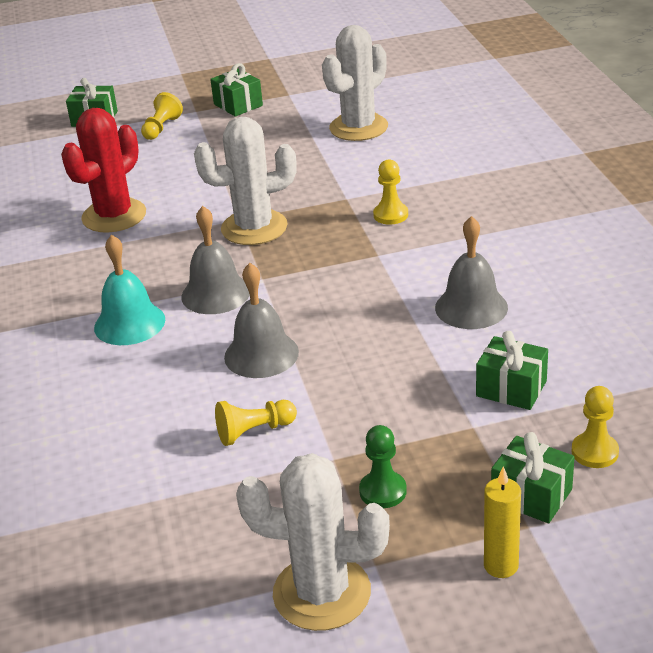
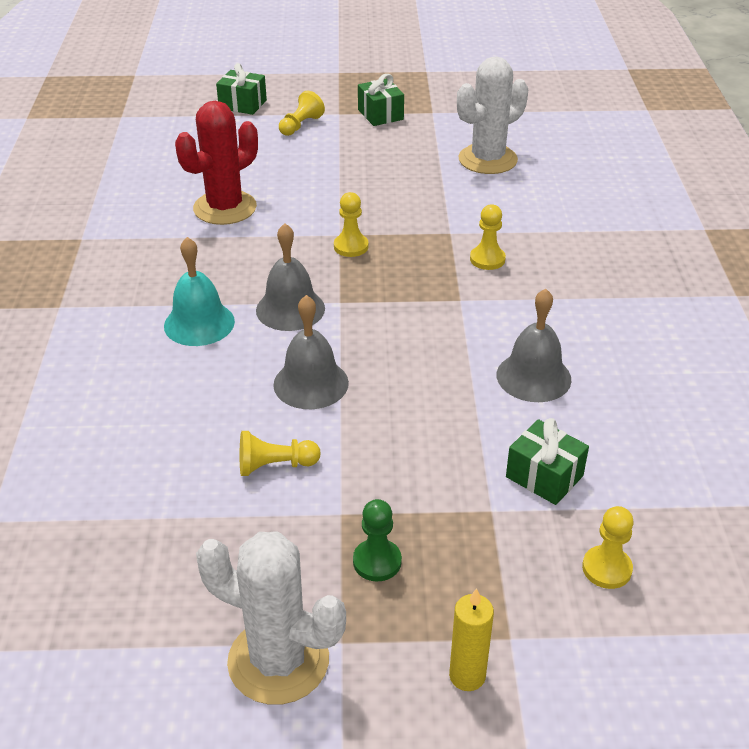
camera: 10 degrees right, 5 degrees up
white cactus [194,117,297,245] -> yellow pawn [334,192,369,257]
green gift [491,432,574,523] -> none

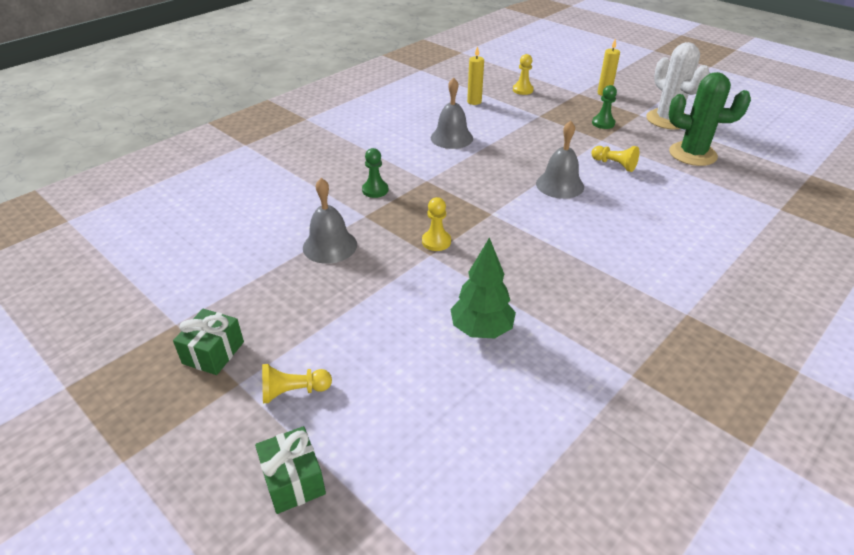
camera: 135 degrees left, 0 degrees up
turquoise bell [164,237,235,346] -> none
red cactus [175,101,258,225] -> green tree [450,237,516,339]
grey bell [256,223,325,331] -> grey bell moved to [303,178,357,264]
white cactus [457,56,528,174] -> none
yellow pawn [470,205,506,270] -> green pawn [362,148,388,198]
green gift [506,418,589,505] -> none
none -> yellow candle [467,46,484,105]
none -> green cactus [669,72,751,166]

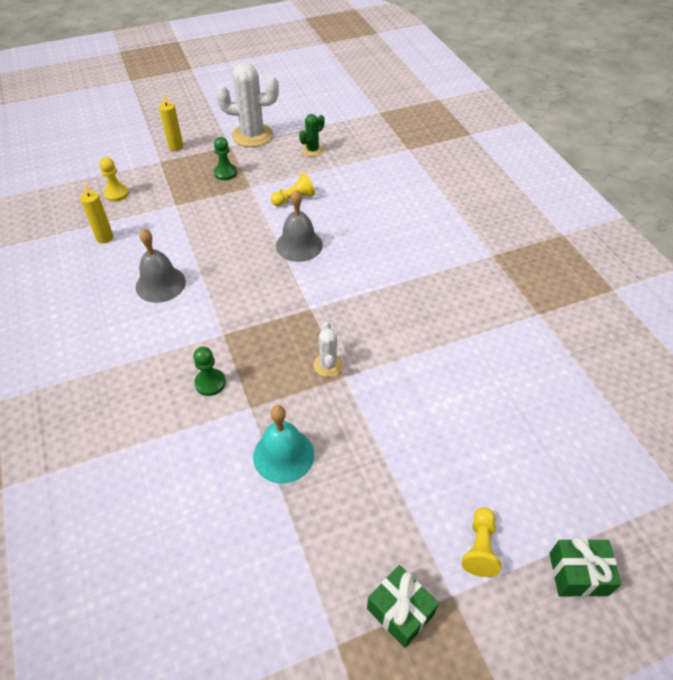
camera: 65 degrees left, 10 degrees up
grey bell [303,178,357,264] -> turquoise bell [253,405,314,484]
yellow pawn [422,197,451,251] -> white cactus [314,322,343,377]
green tree [450,237,516,339] -> none
green cactus [669,72,751,166] -> green cactus [299,114,325,157], size x0.52

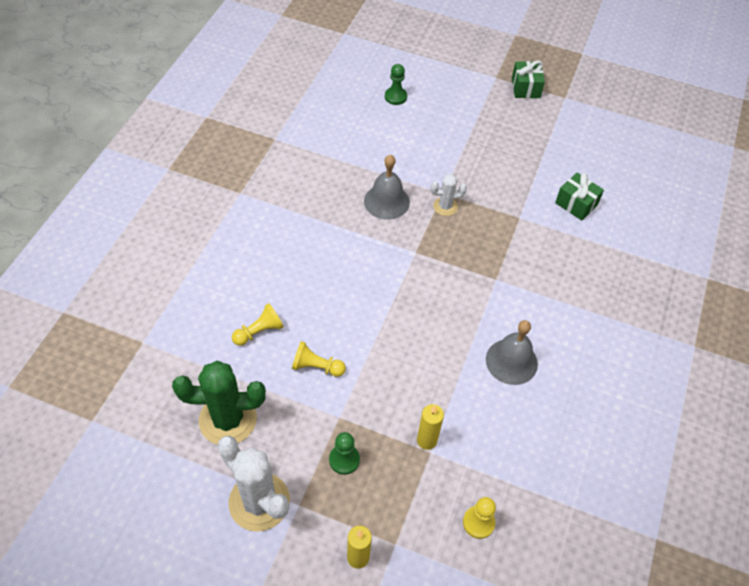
camera: 140 degrees left, 5 degrees up
yellow candle [80,183,113,243] -> yellow candle moved to [417,404,444,450]
green pawn [193,347,226,396] -> green pawn moved to [385,64,407,105]
turquoise bell [253,405,314,484] -> none
grey bell [276,190,323,262] -> grey bell moved to [364,155,410,220]
green cactus [299,114,325,157] -> green cactus [172,361,266,445], size x1.92
white cactus [314,322,343,377] -> white cactus turned 45 degrees clockwise [431,174,467,216]
yellow pawn [462,507,501,577] -> yellow pawn moved to [232,303,284,346]
green gift [549,537,621,597] -> green gift moved to [555,173,604,221]

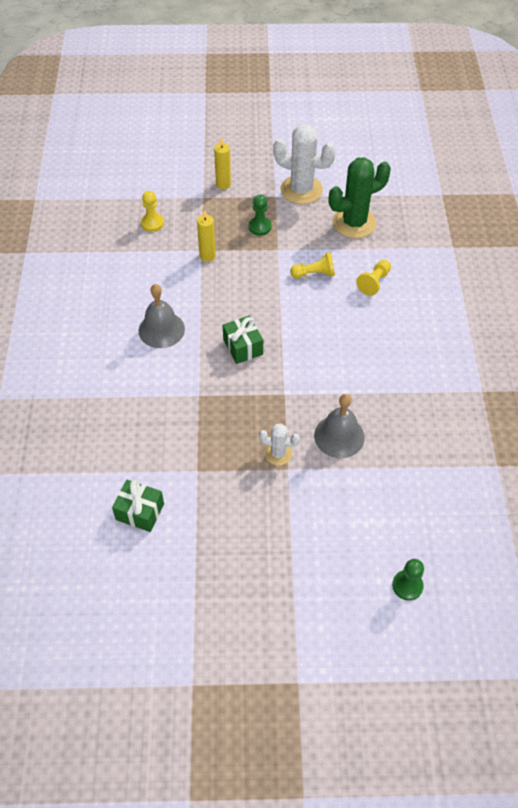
camera: 160 degrees right, 0 degrees up
white cactus [431,174,467,216] -> white cactus turned 45 degrees clockwise [259,424,300,465]
green gift [512,61,545,98] -> green gift moved to [223,316,263,364]

